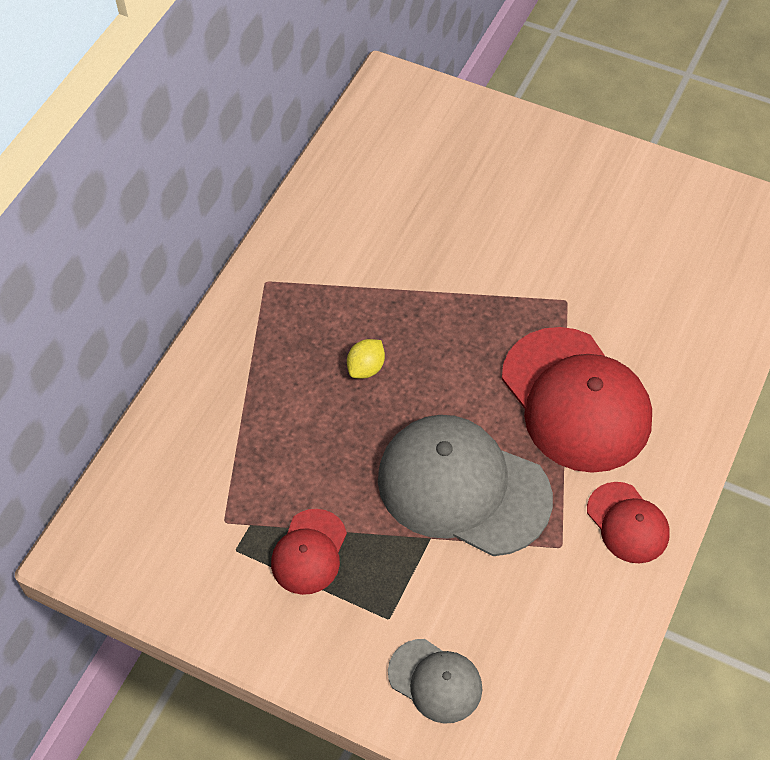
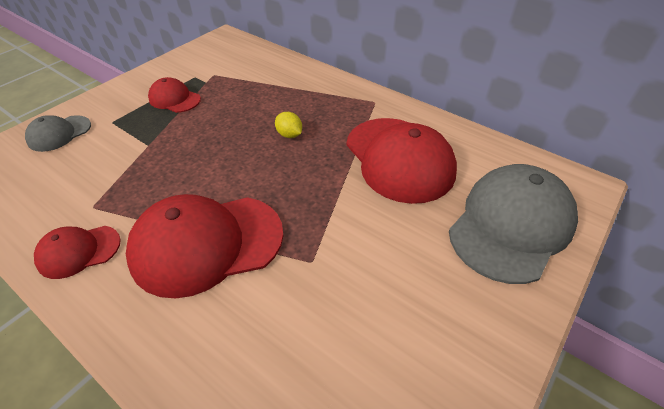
camera: 100 degrees right, 10 degrees down
grey cap [378,415,553,556] -> grey cap moved to [449,164,578,284]
none -> red cap [346,118,457,204]

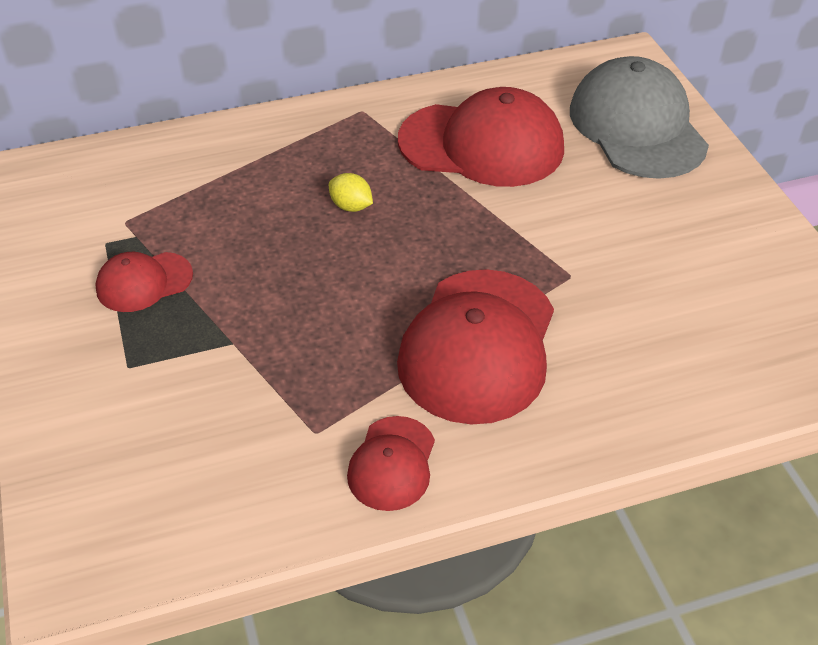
camera: 55 degrees left, 0 degrees up
grey cap [25,115,91,152] -> none
yellow lemon [275,112,302,138] -> yellow lemon turned 45 degrees clockwise [329,173,373,212]

